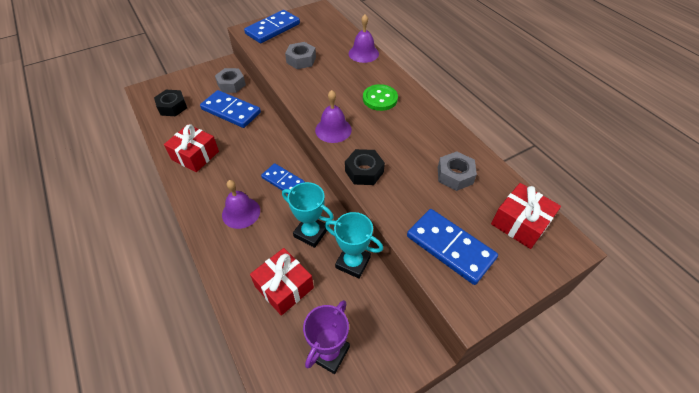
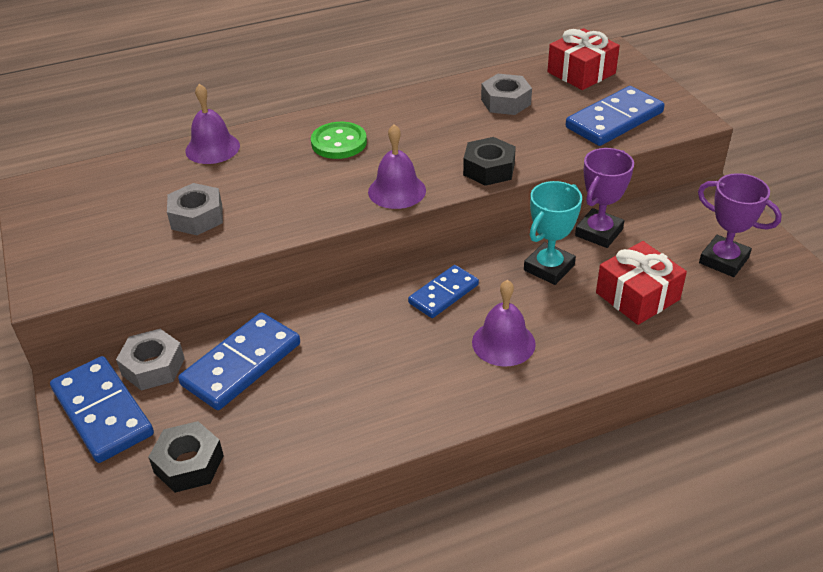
camera: 80 degrees left, 10 degrees down
red gift [164,124,219,172] -> none
blue domino [244,10,300,43] -> blue domino moved to [50,356,154,463]
turquoise trophy [325,212,383,279] -> purple trophy [575,148,634,248]

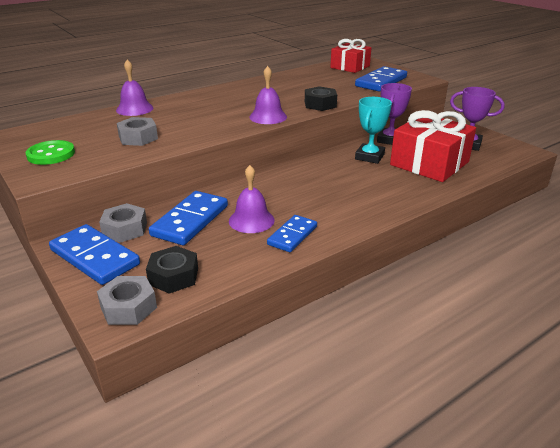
camera: 15 degrees left, 10 degrees down
green button [311,122,367,159] -> green button moved to [25,140,75,165]
blue domino [408,265,479,318] -> blue domino moved to [267,215,317,252]
purple bell [472,280,536,367] -> purple bell moved to [229,165,275,233]
grey nut [481,74,532,115] -> grey nut moved to [97,276,157,325]
red gift [596,241,687,325] -> red gift [390,110,476,182], size x1.55

